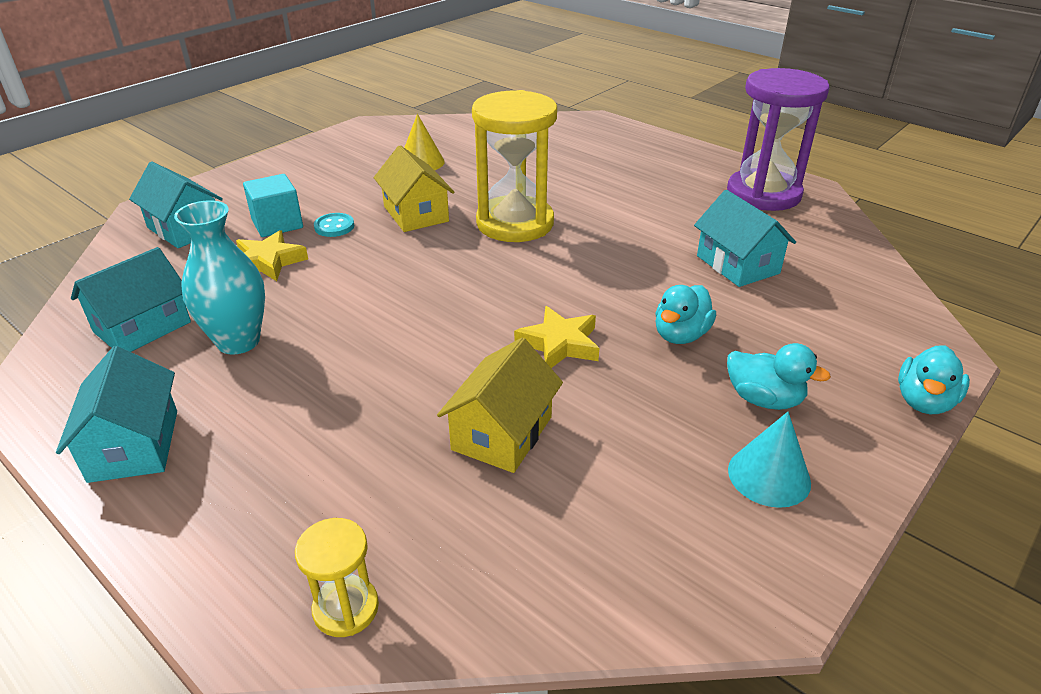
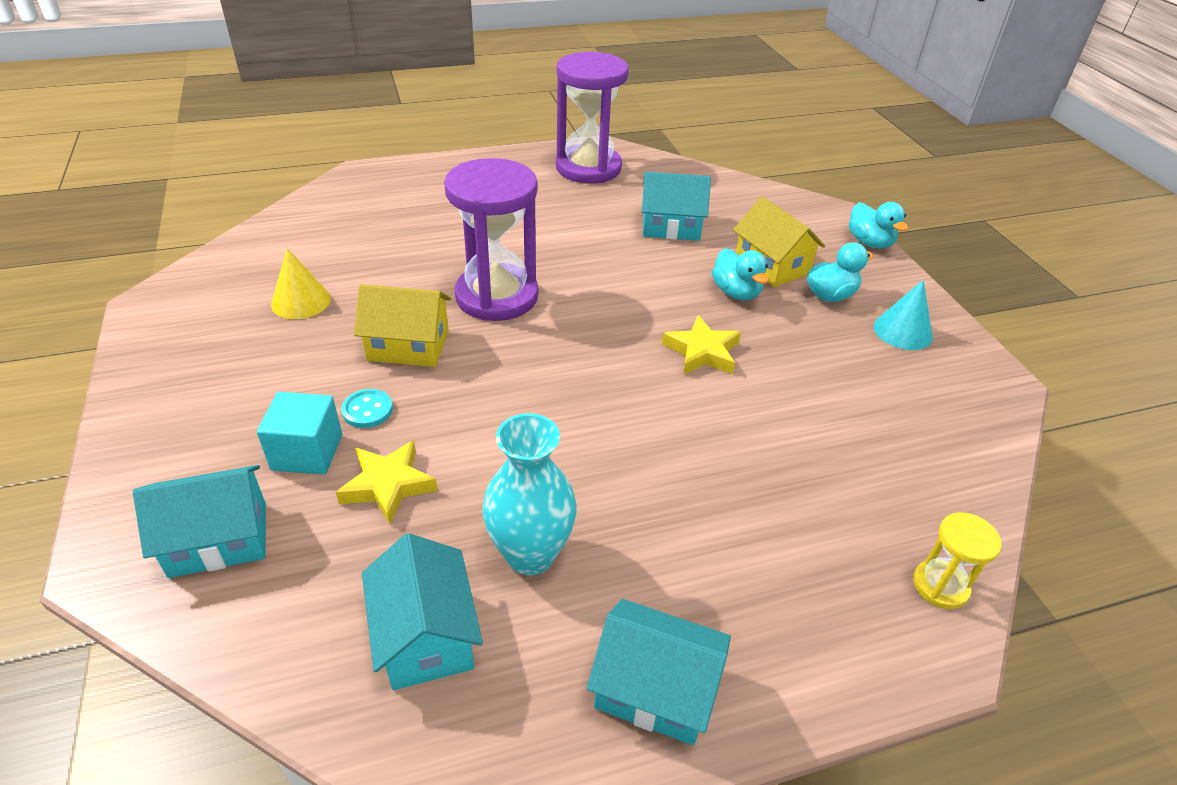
camera: 60 degrees left, 5 degrees up
yellow house [437,338,563,473] -> yellow house moved to [733,197,825,287]
yellow hourglass [472,90,557,242] -> purple hourglass [444,158,538,321]

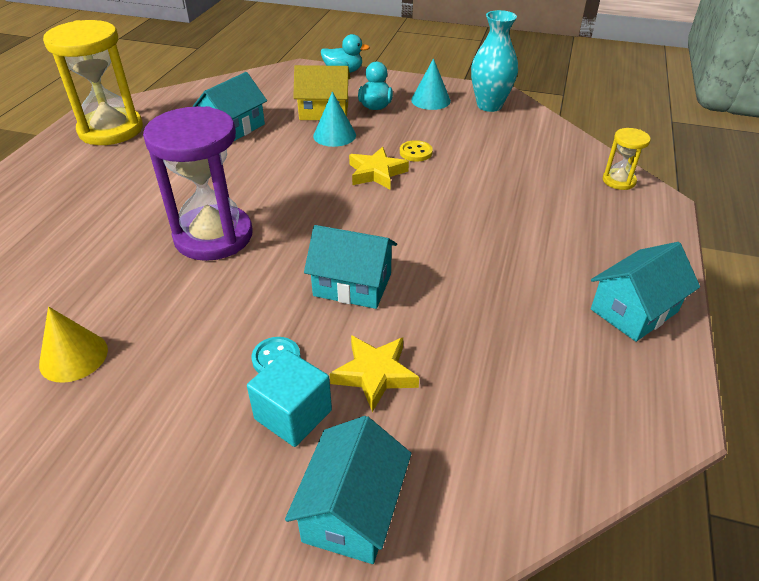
camera: 55 degrees left, 0 degrees up
yellow house [354,284,451,367] -> none
turquoise house [362,533,483,690] -> turquoise house moved to [304,225,397,309]
turquoise vase [482,413,577,575] -> turquoise vase moved to [471,10,518,112]
purple hourglass [556,52,629,183] -> yellow hourglass [43,20,143,145]
turquoise duck [712,248,769,301] -> turquoise cone [313,91,356,147]
none -> yellow button [400,140,433,162]

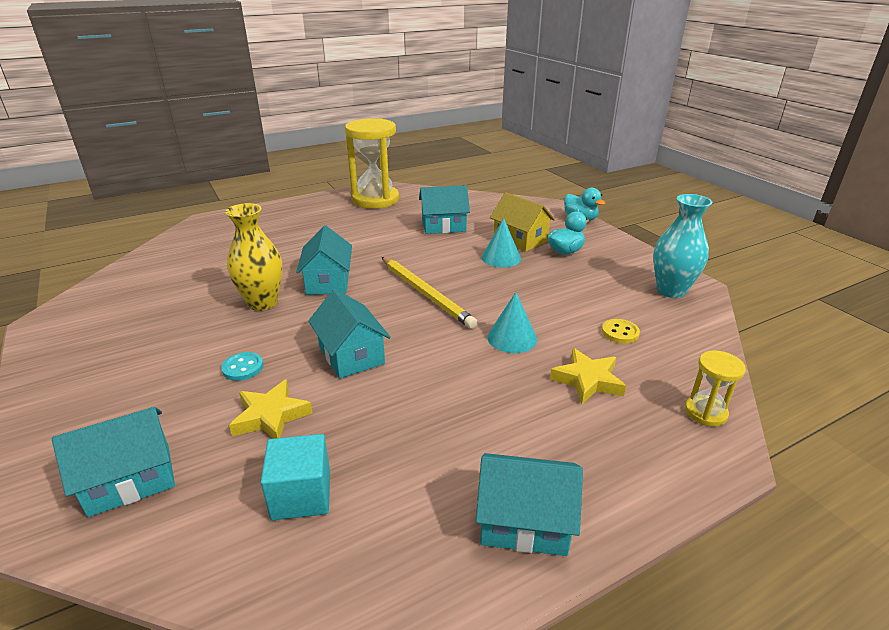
camera: 45 degrees right, 10 degrees down
yellow cone [39,307,108,383] -> none
purple hourglass [143,106,252,261] -> turquoise house [296,226,352,295]
turquoise cube [247,350,332,447] -> turquoise cube moved to [261,434,330,520]
yellow star [349,147,409,189] -> yellow star moved to [550,348,626,404]
yellow button [400,140,433,162] -> yellow button moved to [602,319,640,344]
turquoise cone [411,58,451,110] -> turquoise cone moved to [487,292,537,353]
none -> yellow vase [225,203,283,311]
none -> yellow pencil [382,257,478,329]

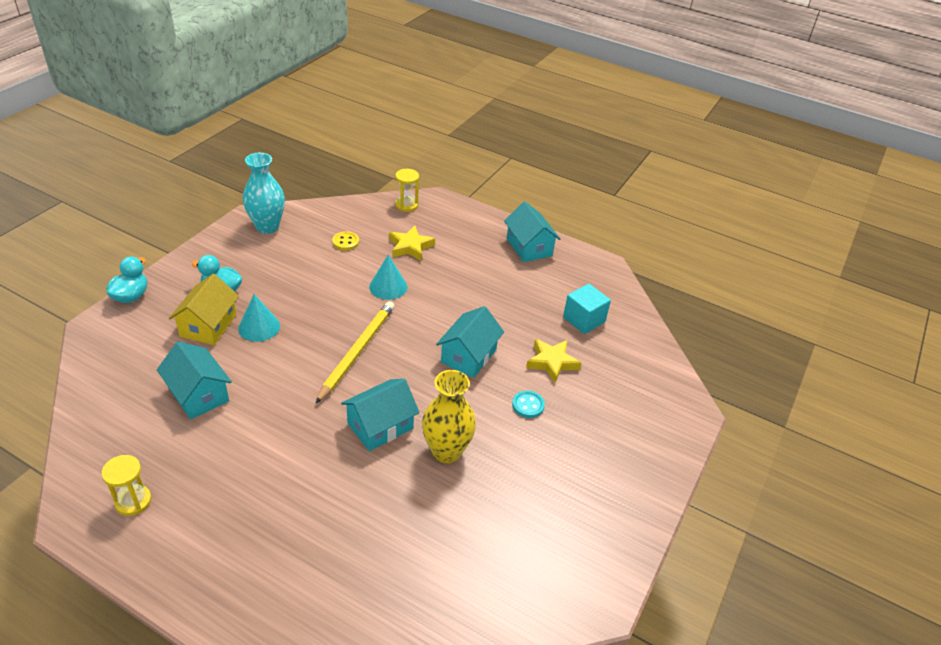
camera: 125 degrees left, 10 degrees up
turquoise house [52,407,175,517] -> none
yellow hourglass [345,118,399,208] -> yellow hourglass [102,455,152,516], size x0.47

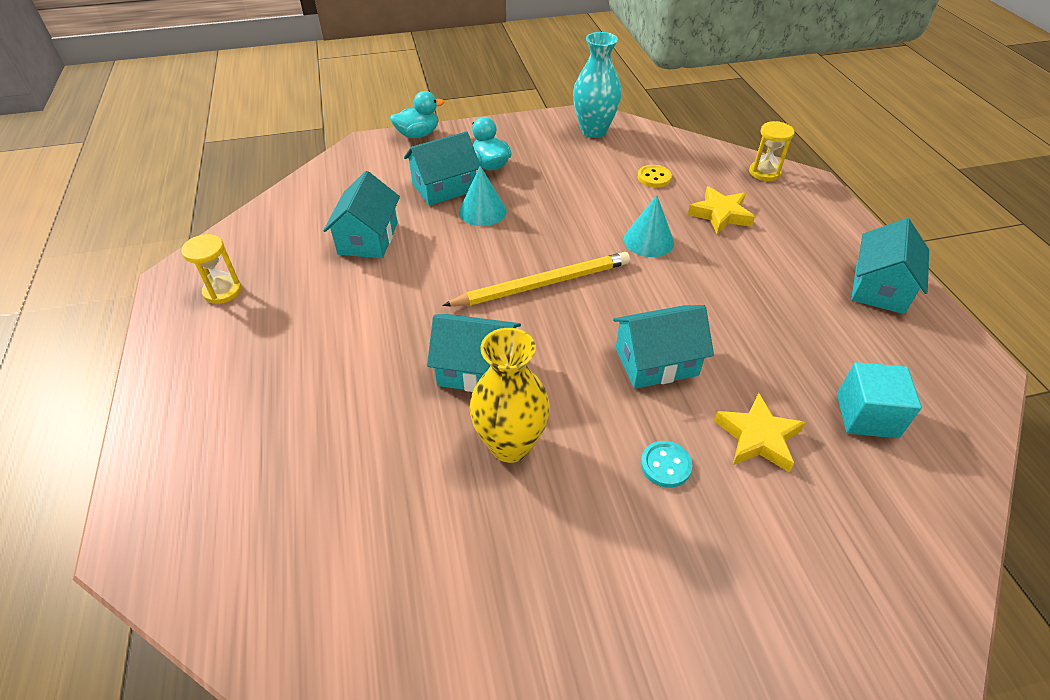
camera: 50 degrees right, 5 degrees up
yellow house [169,274,239,345] -> turquoise house [404,131,480,206]

